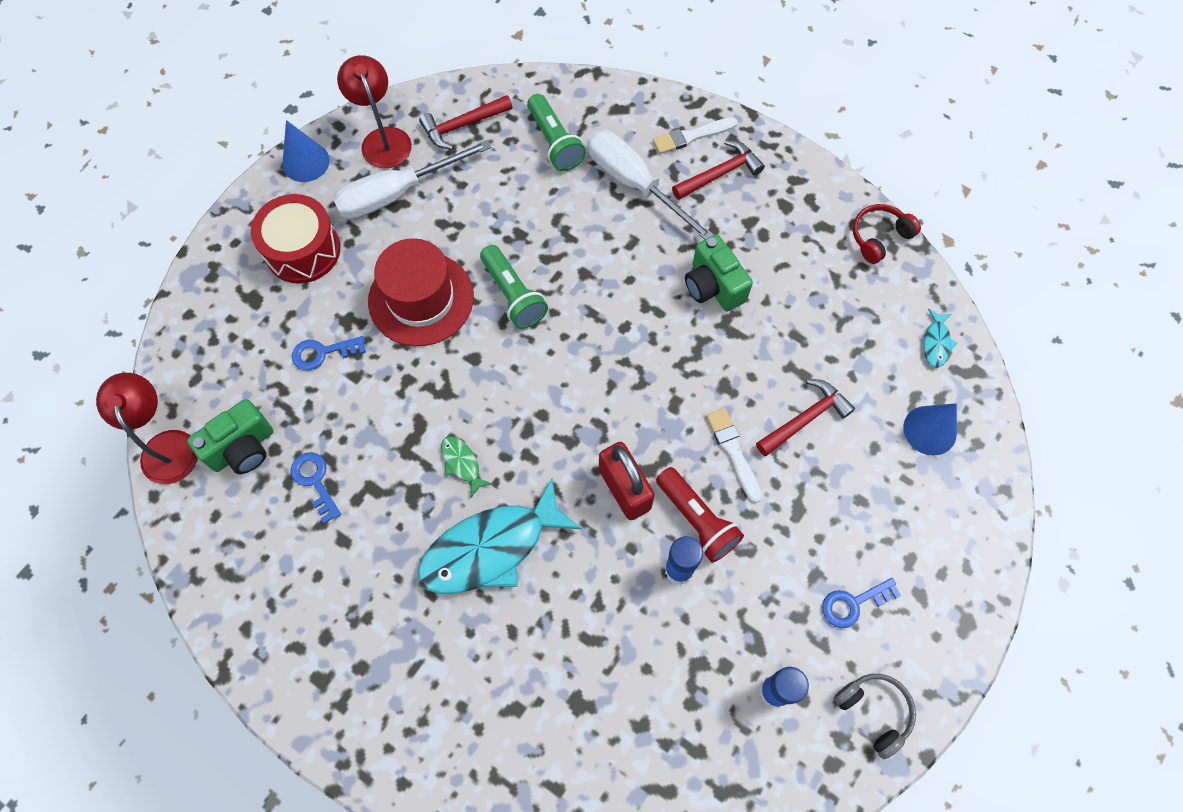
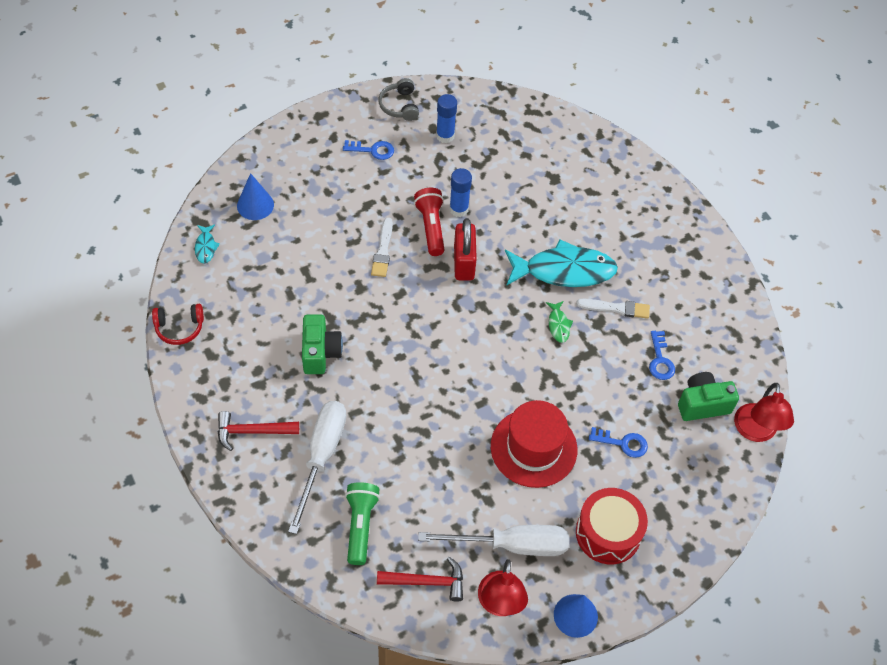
camera: 155 degrees left, 10 degrees down
green flashlight [480,245,548,329] -> none
white screwdriver [587,130,714,240] -> white screwdriver turned 150 degrees counterclockwise [288,401,346,534]
white brush [653,117,738,154] -> white brush moved to [576,298,650,319]
red hammer [756,379,855,456] -> none
turquoise fish [924,309,957,368] -> turquoise fish turned 135 degrees clockwise [195,225,220,264]

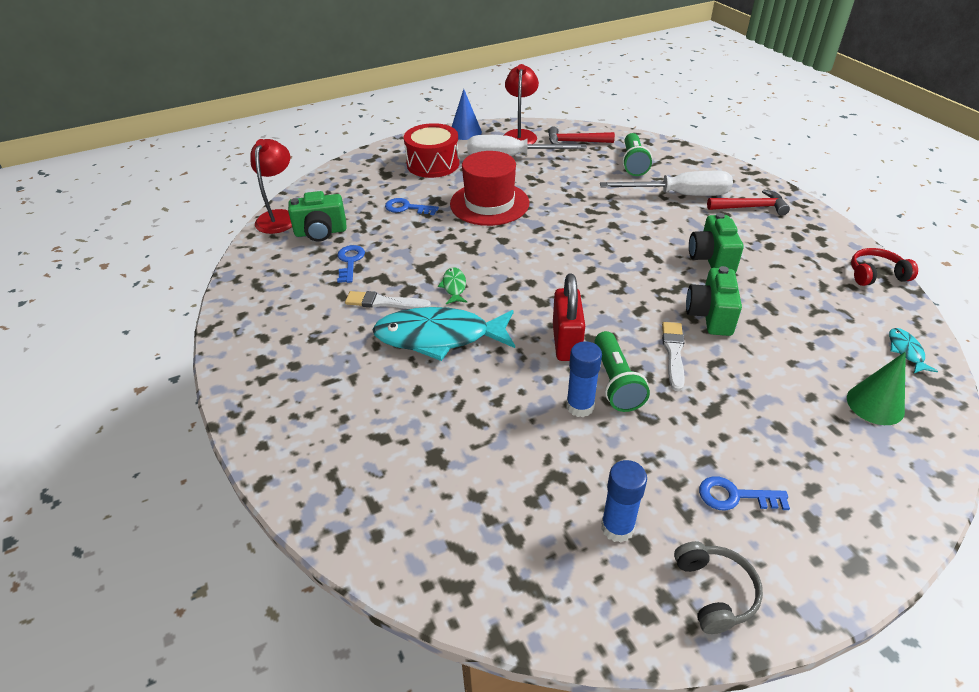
camera: 175 degrees left, 15 degrees down
blue cone [237,173,274,220] -> green cone [847,352,906,425]
white screwdriver [288,401,346,534] -> white screwdriver turned 105 degrees counterclockwise [600,171,733,196]
red flashlight [414,188,444,256] -> green flashlight [594,331,650,412]
none -> green camera [686,266,742,336]

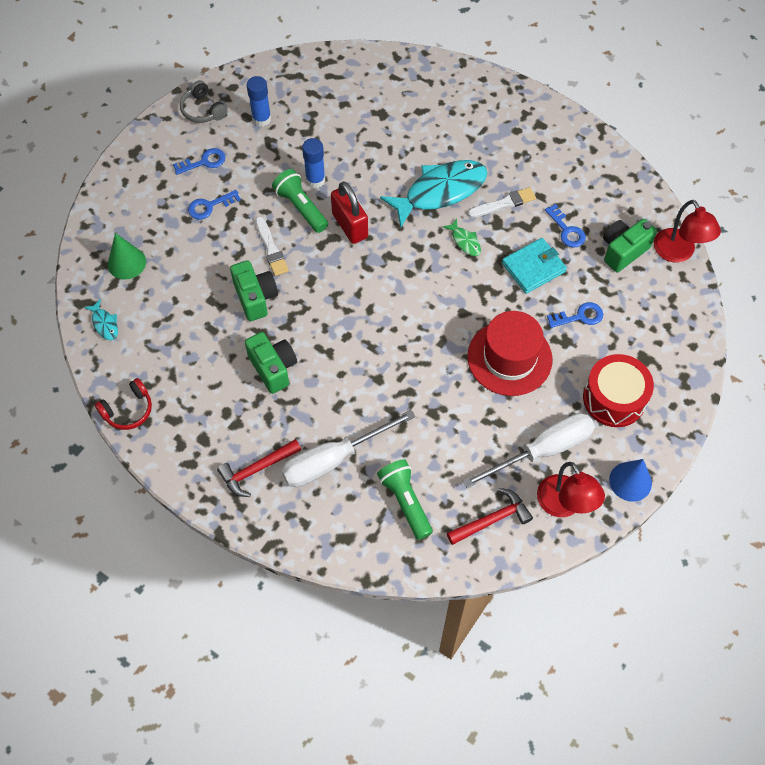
camera: 150 degrees right, 20 degrees up
none -> blue key [188,190,241,220]
none -> turquoise wallet [502,238,567,294]

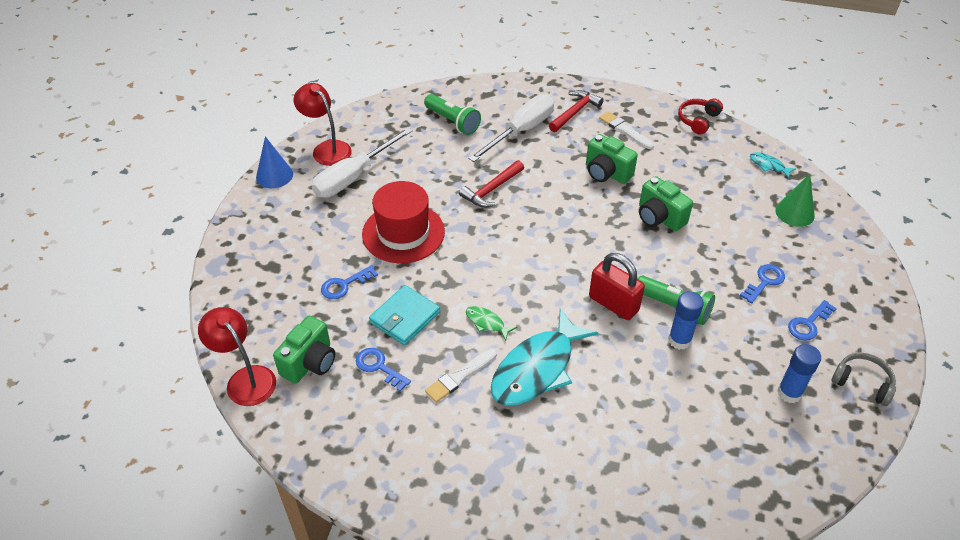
camera: 160 degrees right, 15 degrees down
white brush [255,216,289,276] -> white brush moved to [599,111,654,149]
red hammer [447,488,533,545] -> red hammer moved to [459,160,524,208]
red drum [583,354,654,427] -> none

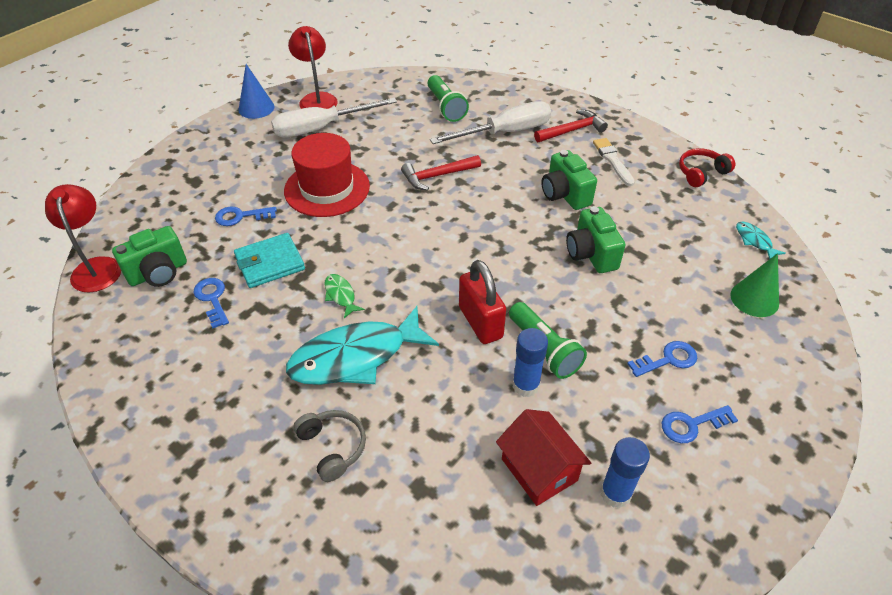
camera: 25 degrees right, 0 degrees up
white brush [425,348,497,403] -> none
grey headphones [832,353,896,406] -> grey headphones moved to [293,410,366,482]
none -> red house [496,409,591,506]

